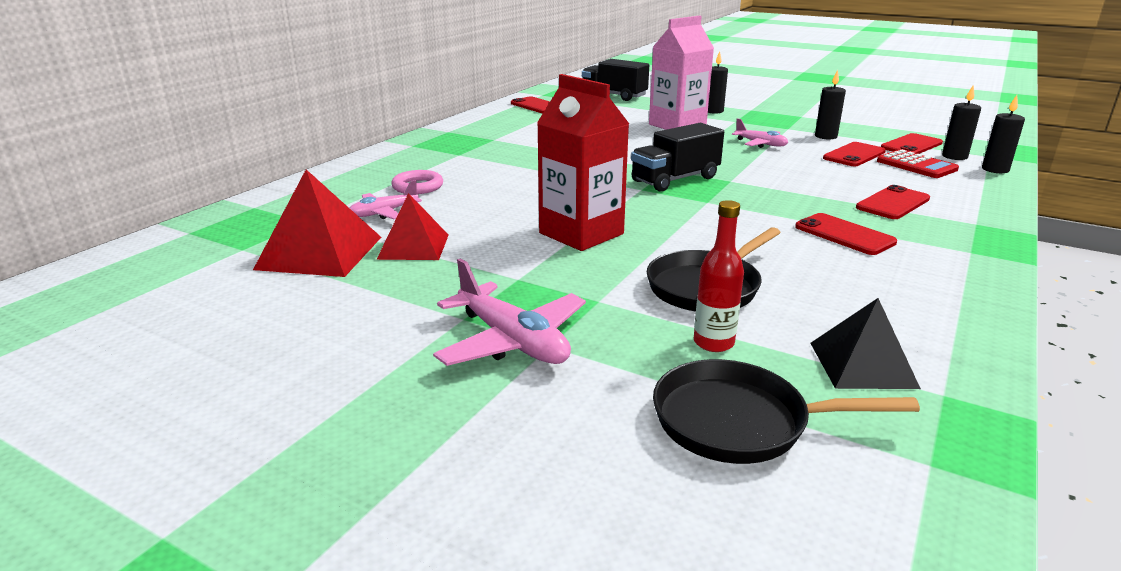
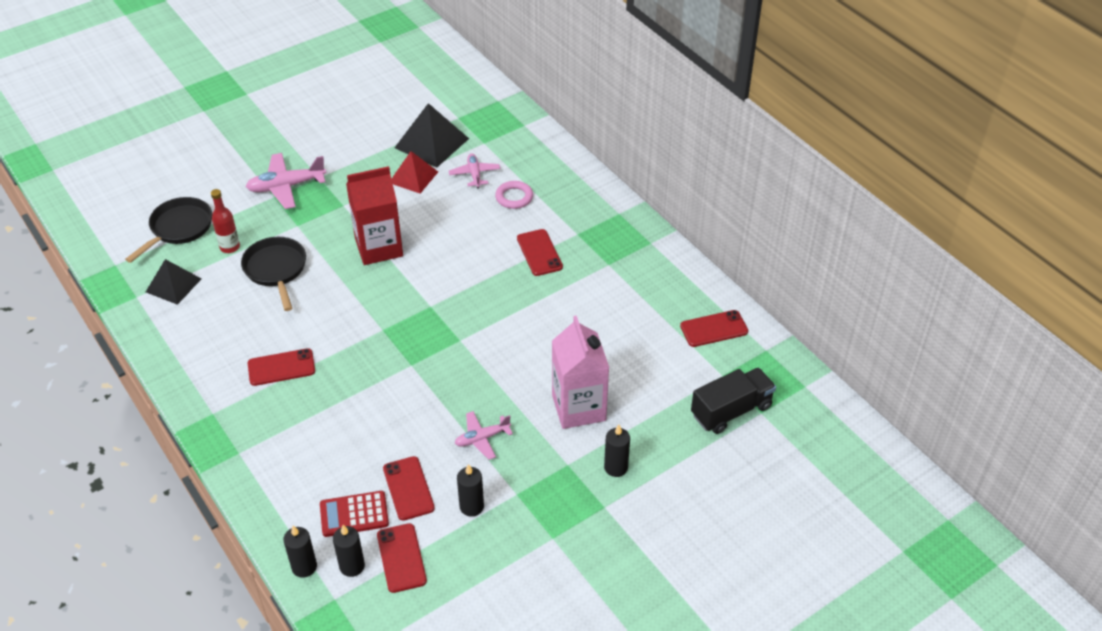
camera: 115 degrees right, 20 degrees up
red pyramid [253,169,381,277] -> black pyramid [395,103,469,168]
black truck [631,123,724,192] -> none
red phone [856,185,930,219] -> red phone moved to [517,229,563,276]

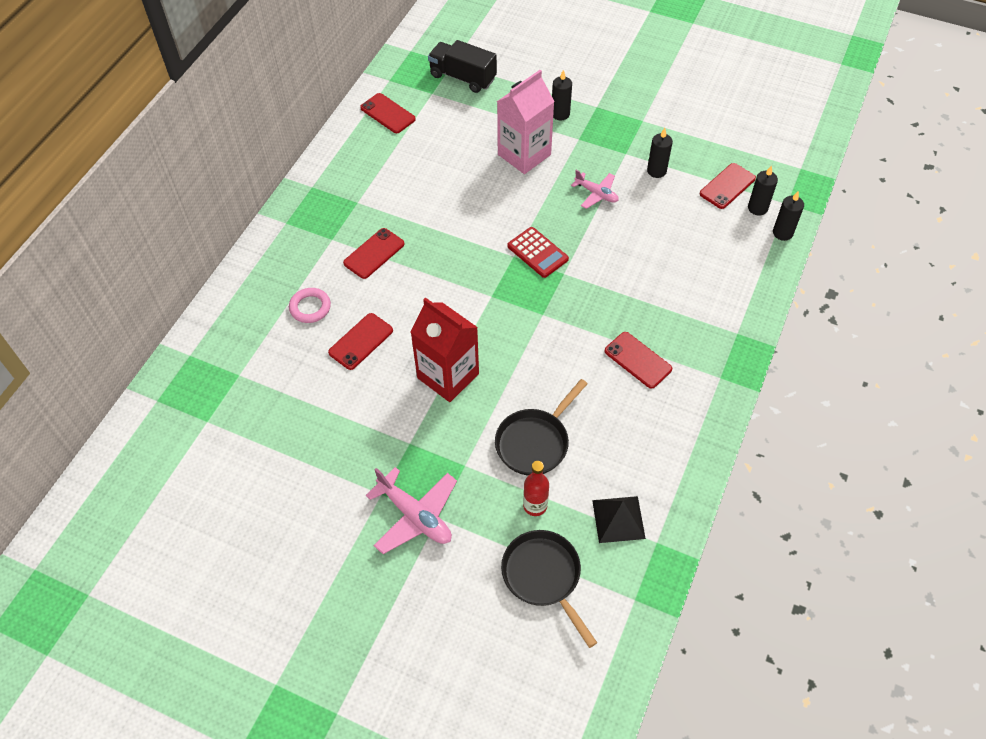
camera: 120 degrees left, 10 degrees up
black pan [125,197,212,263] -> black pan turned 60 degrees clockwise [501,530,597,648]
red calculator [320,491,389,537] -> red calculator moved to [507,227,569,278]
red phone [383,456,435,521] -> red phone moved to [328,313,393,370]
red pyramid [392,151,438,194] -> none
black pyramid [395,103,469,168] -> none
pink plane [449,153,500,188] -> none

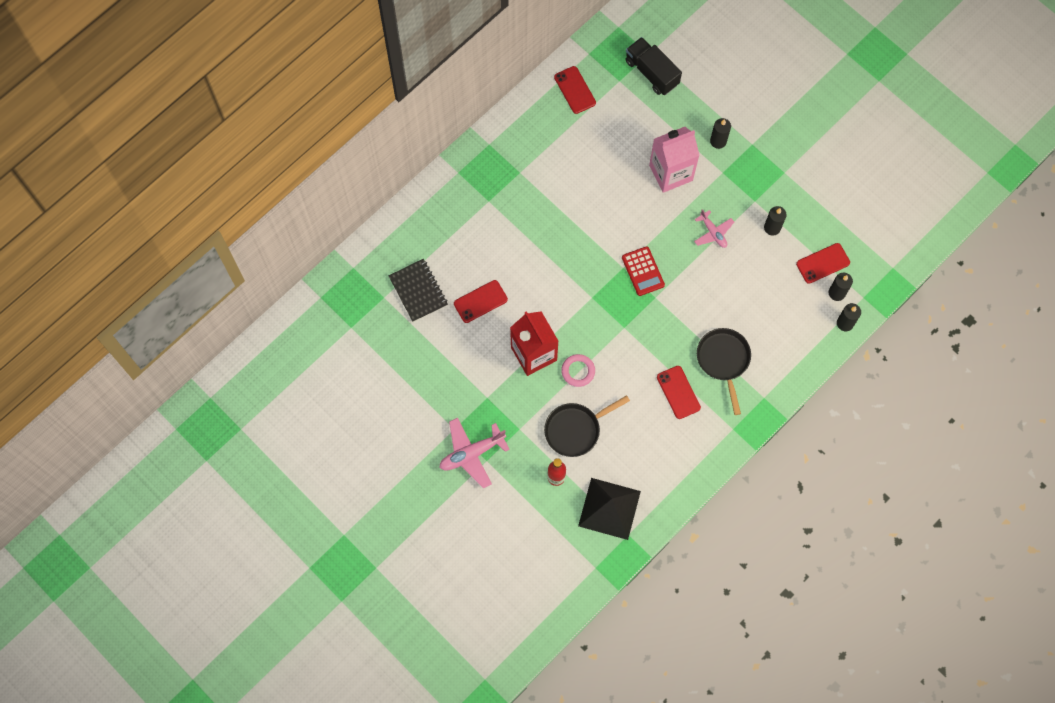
camera: 20 degrees right, 15 degrees up
pink ring [289,288,331,323] -> pink ring moved to [561,354,595,387]
red phone [343,228,404,279] -> none
pink plane [366,467,457,554] -> pink plane turned 90 degrees clockwise [439,418,510,488]
black pan [501,530,597,648] -> black pan moved to [697,328,751,415]
black pyramid [592,496,646,543] -> black pyramid [578,478,641,540], size x1.51
none -> black notebook [388,259,448,322]

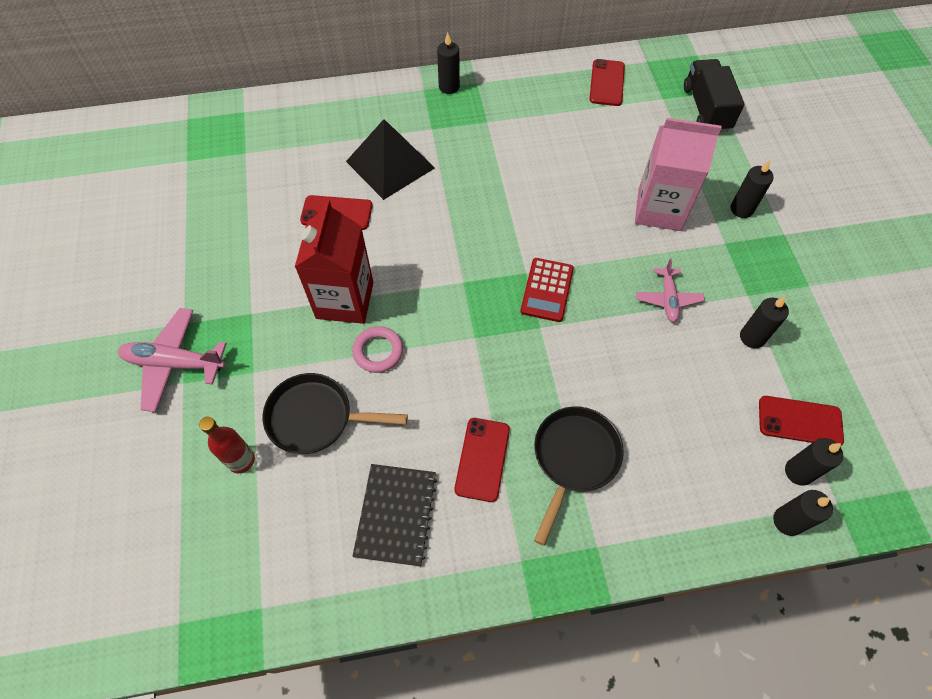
camera: 35 degrees right, 10 degrees down
black notebook [388,259,448,322] -> black notebook moved to [352,464,437,567]
black pyramid [578,478,641,540] -> black pyramid moved to [346,119,435,200]
none -> black candle [437,33,460,94]

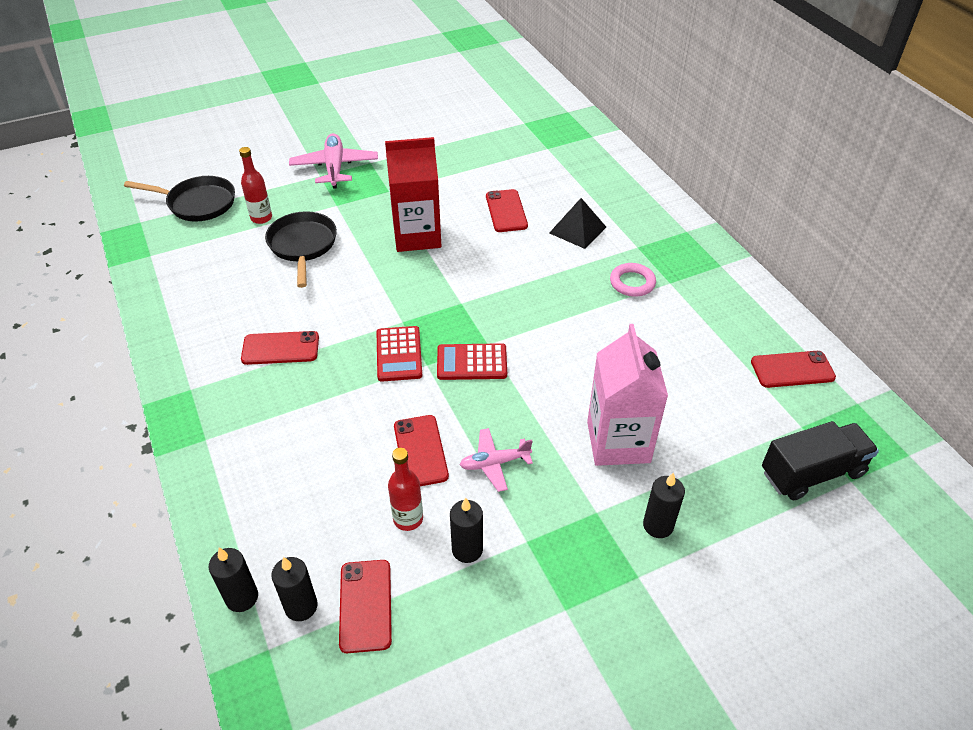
camera: 75 degrees right, 15 degrees down
black pyramid [346,119,435,200] -> black pyramid [549,198,606,249], size x0.66
pink ring [352,326,403,373] -> pink ring moved to [610,263,656,297]
black notebook [352,464,437,567] -> none
black candle [437,33,460,94] -> none
black pan [534,406,624,546] -> black pan moved to [124,176,235,222]
none -> red calculator [377,326,422,382]
none -> red bottle [388,448,423,531]
none -> red phone [394,415,449,486]

